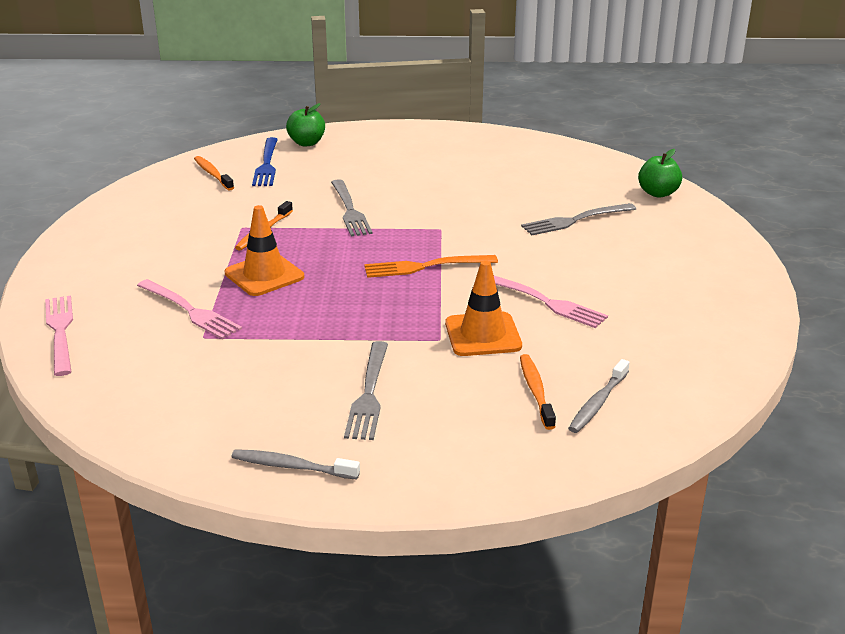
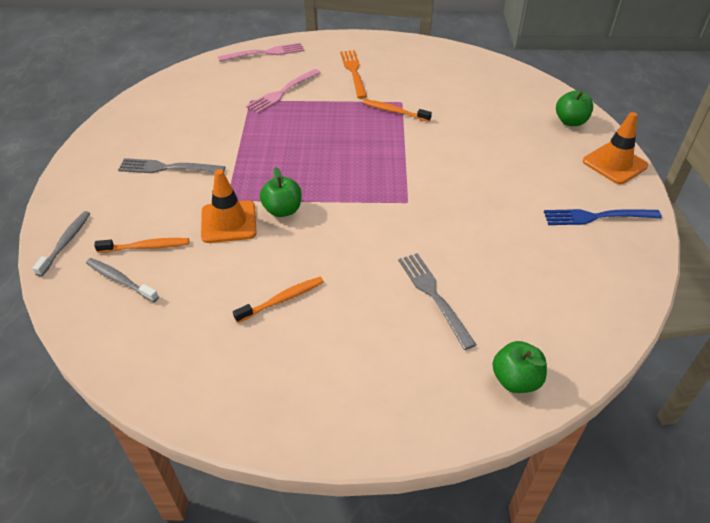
camera: 90 degrees right, 15 degrees up
orange toothbrush [194,156,234,191] -> orange toothbrush moved to [233,277,324,323]
orange traffic cone [225,205,304,296] -> orange traffic cone moved to [583,112,648,184]
grey toothbrush [232,449,360,480] -> grey toothbrush moved to [32,211,90,277]
blue fork [252,137,278,186] -> blue fork moved to [544,209,662,225]
grey fork [331,179,373,236] -> none
orange fork [364,255,498,278] -> orange fork moved to [340,50,367,99]
pink fork [494,276,608,328] -> none
none -> green apple [260,167,302,217]

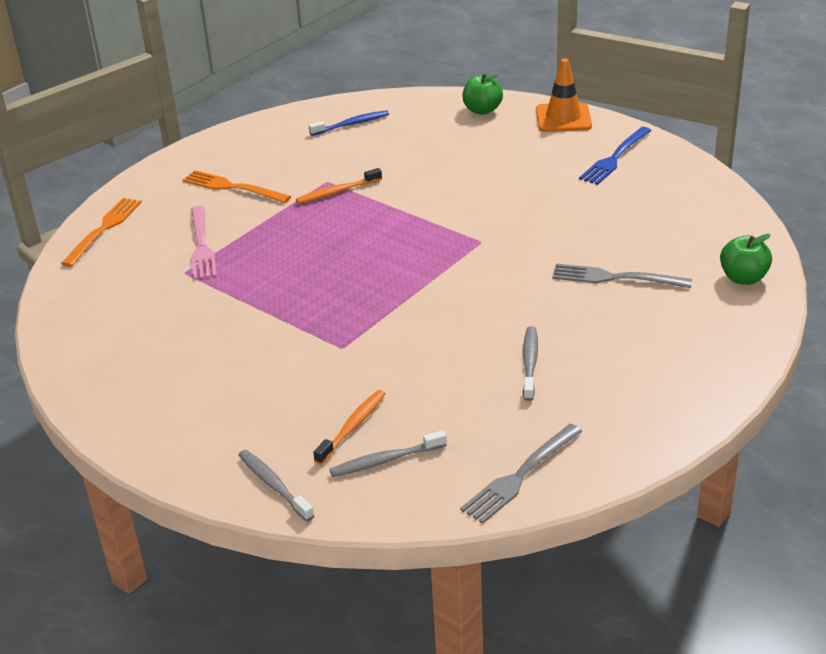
camera: 50 degrees left, 10 degrees down
grey fork [118,158,226,173] -> grey fork moved to [460,424,583,524]
orange traffic cone [201,169,257,243] -> none
pink fork [218,43,304,62] -> orange fork [61,198,142,267]
orange toothbrush [233,277,324,323] -> grey toothbrush [523,327,538,401]
green apple [260,167,302,217] -> none
none -> blue toothbrush [308,110,389,136]

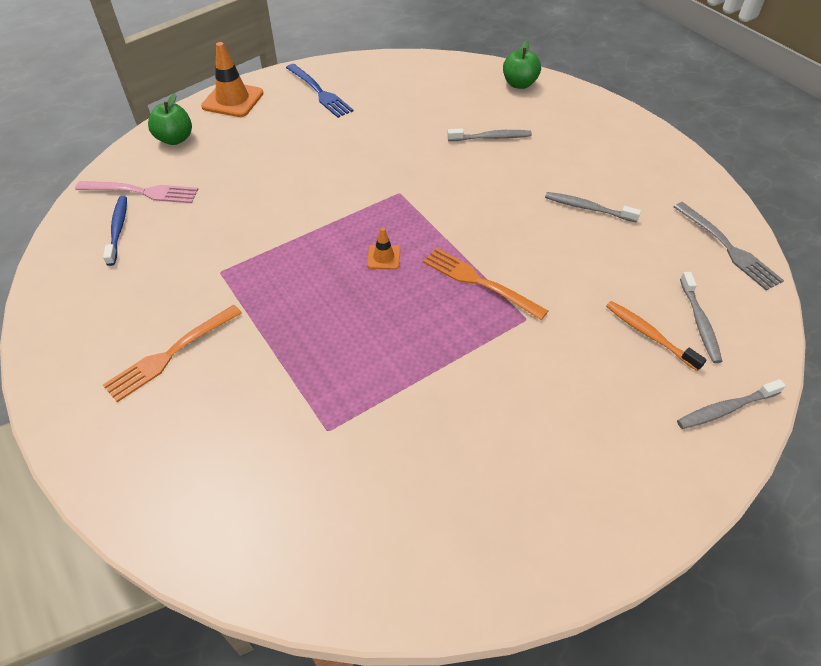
camera: 75 degrees left, 15 degrees up
orange fork [61,198,142,267] -> orange fork moved to [423,248,548,320]
pink fork [191,206,217,280] -> pink fork moved to [75,181,198,203]
orange toothbrush [296,168,382,204] -> none
grey fork [552,264,692,288] -> grey toothbrush [447,129,532,141]
none -> orange traffic cone [367,228,400,270]

